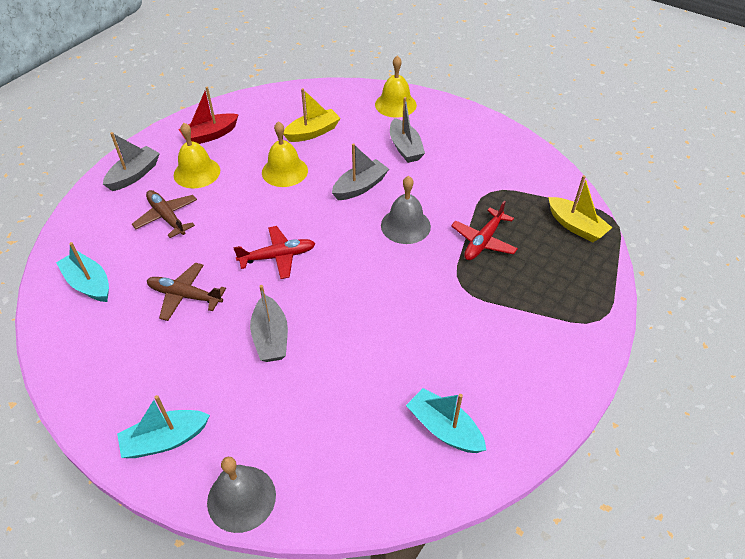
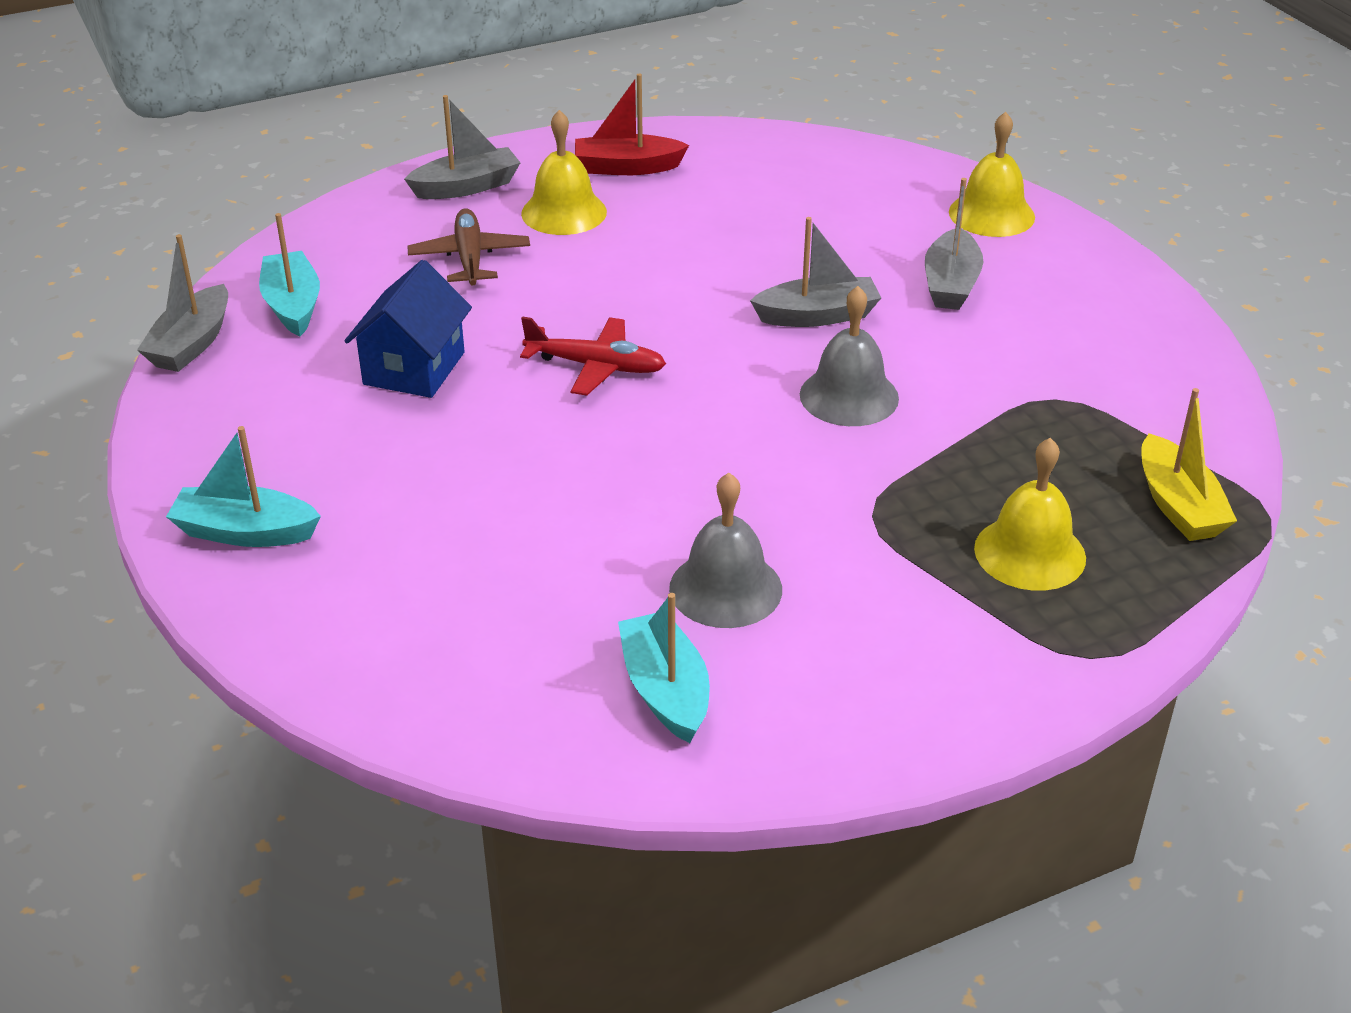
camera: 30 degrees right, 10 degrees down
brown plane [147,263,226,321] -> blue house [345,260,472,398]
grey bell [207,457,276,533] -> grey bell moved to [669,473,782,628]
grey boat [250,285,288,362] -> grey boat moved to [137,234,228,372]
yellow bell [262,121,308,187] -> yellow bell moved to [974,438,1086,591]
yellow boat [283,88,341,142] -> none
red plane [451,201,518,260] -> none

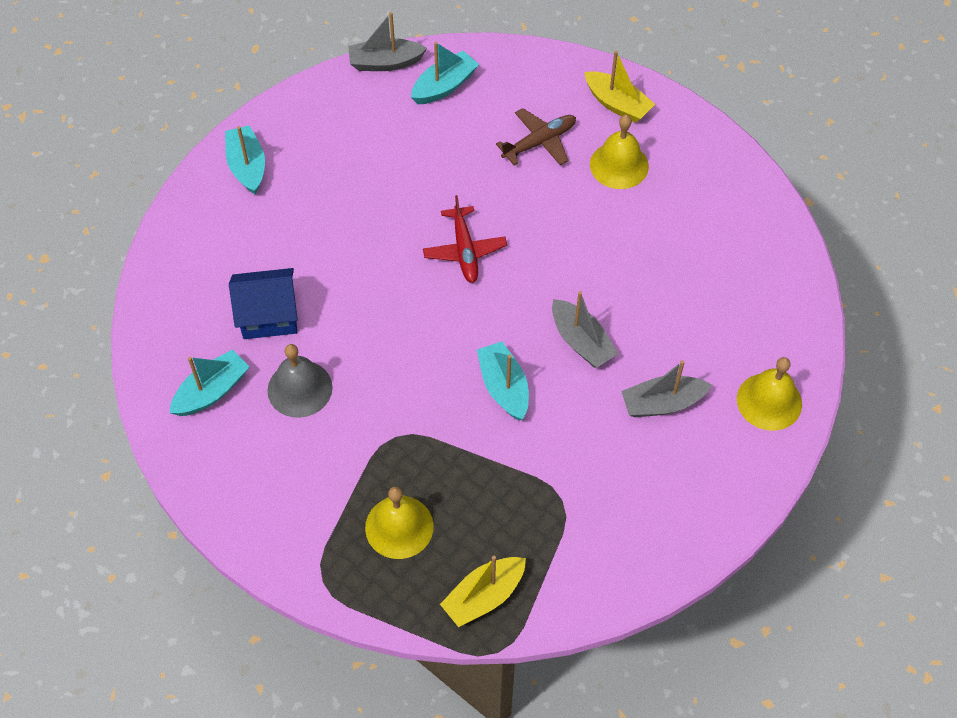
camera: 65 degrees right, 20 degrees up
blue house [345,260,472,398] -> blue house moved to [229,268,298,339]
grey boat [404,95,521,199] -> yellow boat [584,50,655,123]
red boat [575,74,689,175] -> none
grey bell [800,286,899,426] -> turquoise boat [477,341,529,421]

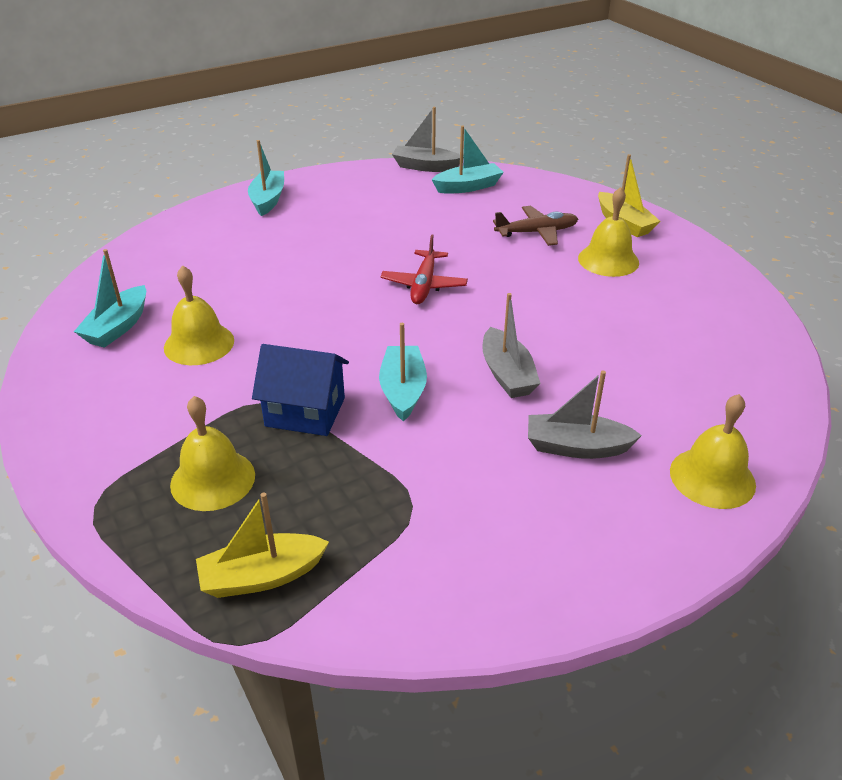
camera: 20 degrees right, 20 degrees down
turquoise boat [169,350,250,416] -> turquoise boat turned 135 degrees clockwise [74,249,146,348]
blue house [229,268,298,339] -> blue house moved to [252,344,349,436]
grey bell [267,344,333,418] -> yellow bell [164,265,234,365]

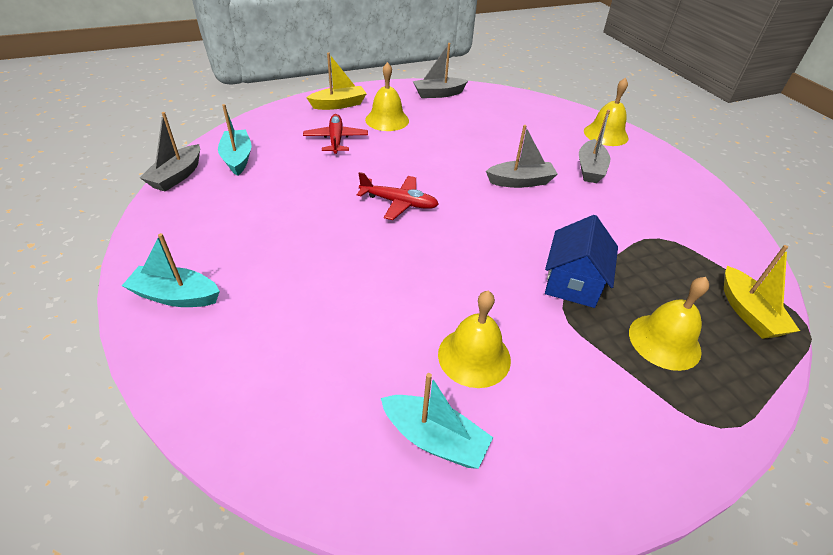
camera: 85 degrees left, 5 degrees up
turquoise boat [379,323,427,421] -> none
brown plane [493,206,578,246] -> red plane [303,114,368,154]
none -> grey boat [413,43,468,98]

